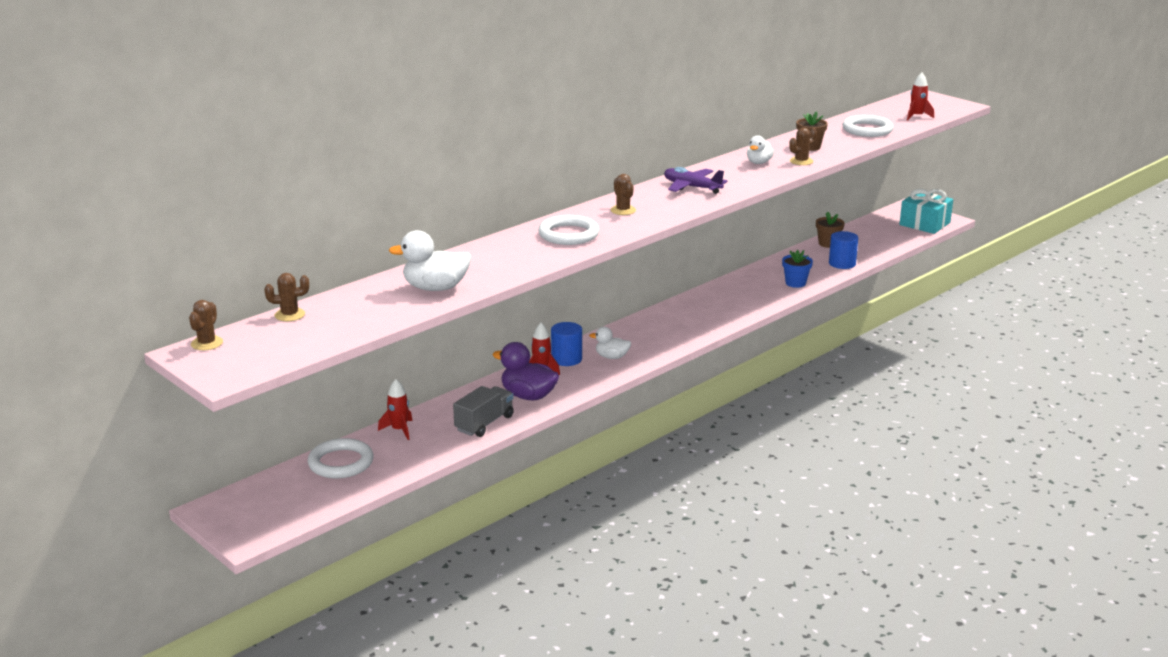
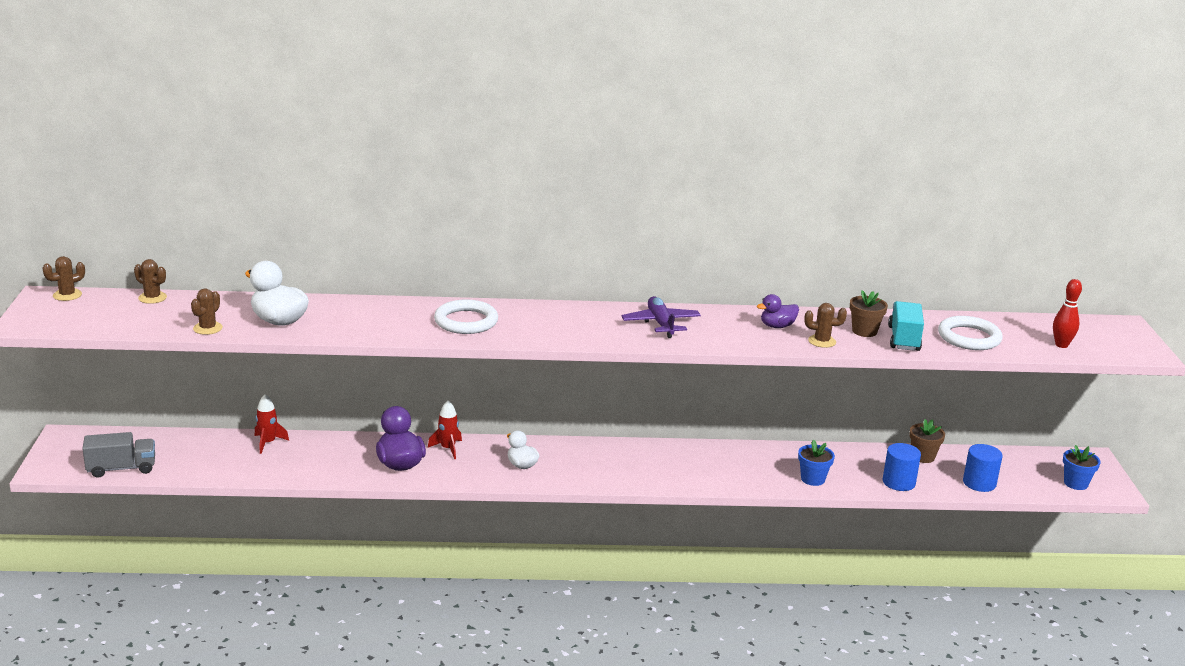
camera: 40 degrees right, 0 degrees up
white ring [308,438,374,478] -> none
grey truck [453,386,514,437] -> grey truck moved to [82,432,155,478]
blue cylinder [551,322,582,366] -> blue cylinder moved to [963,444,1002,492]
brown cactus [611,174,636,215] -> brown cactus moved to [191,289,223,335]
white duck [747,135,774,164] -> purple duck [757,294,799,328]
turquoise gift [899,189,953,234] -> blue flower pot [1063,445,1101,490]
red rocket [907,72,934,121] -> red bowling pin [1053,279,1082,348]
none -> turquoise truck [888,301,924,351]

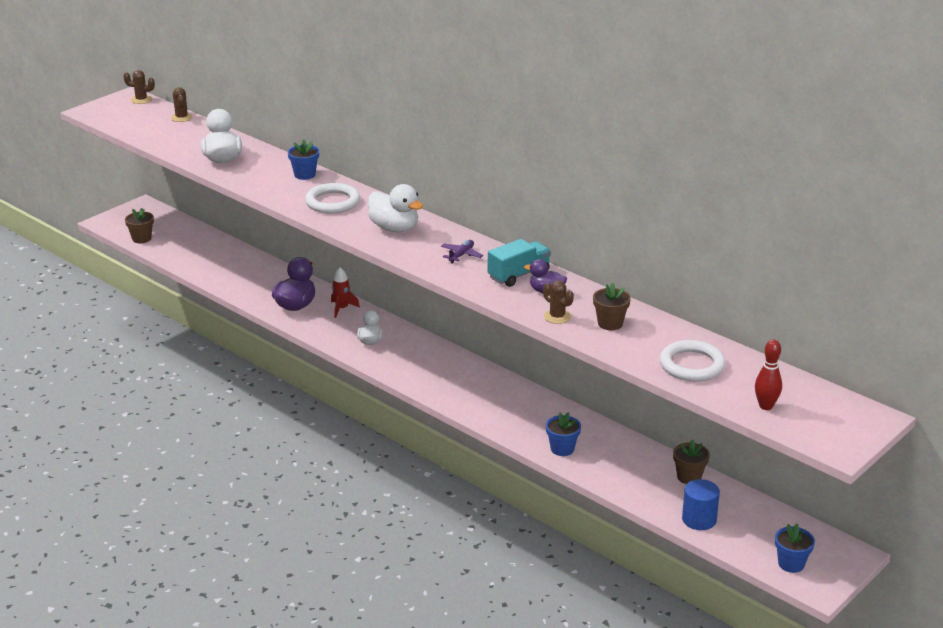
camera: 45 degrees right, 5 degrees up
grey truck [82,432,155,478] -> brown flower pot [125,208,154,243]
brown cactus [191,289,223,335] -> none
red rocket [255,394,289,454] -> none
purple plane [621,296,701,338] -> purple plane [441,240,483,263], size x0.62
blue cylinder [882,443,921,491] -> none
turquoise truck [888,301,924,351] -> turquoise truck moved to [488,239,551,287]
none -> blue flower pot [288,139,319,180]
none -> white duck [368,184,423,232]

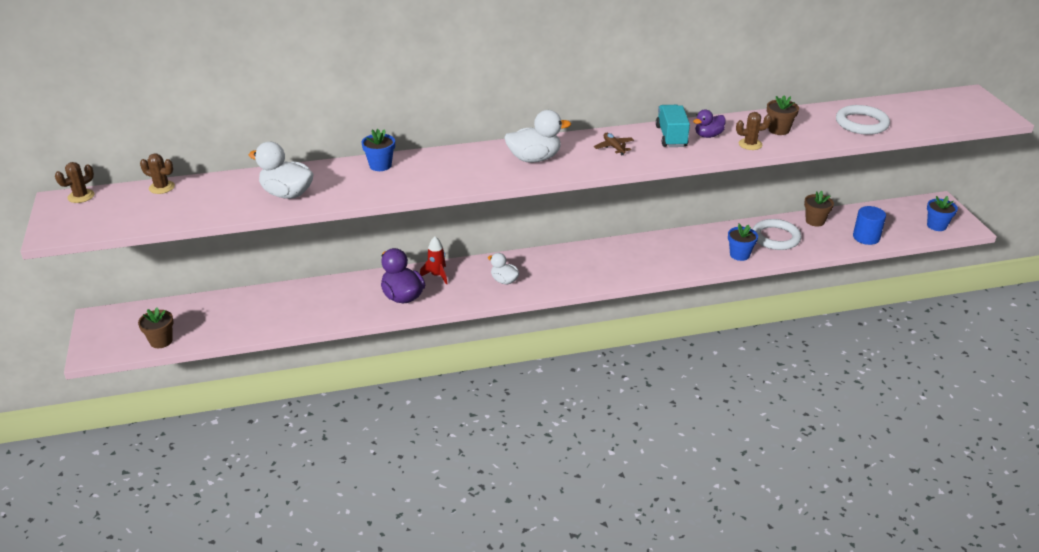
camera: 55 degrees left, 5 degrees up
white ring [305,183,360,213] -> white ring moved to [753,219,801,250]
purple plane [441,240,483,263] -> brown plane [594,133,634,155]
red bowling pin [755,339,782,410] -> none

